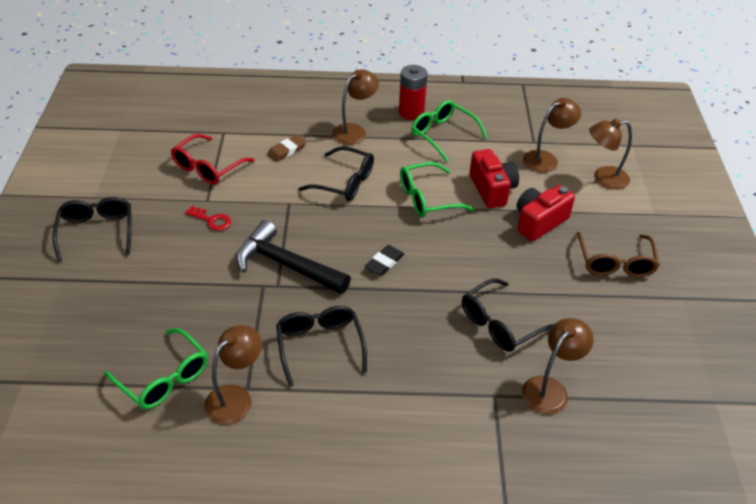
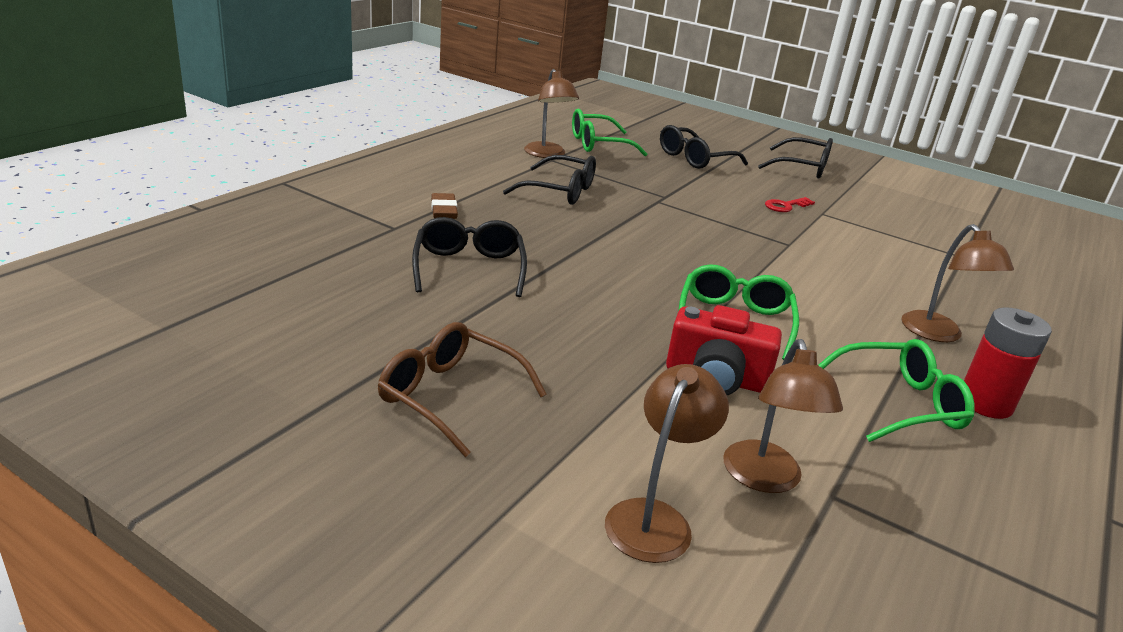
camera: 120 degrees right, 15 degrees down
red glasses [171,134,255,185] -> none
black hammer [236,220,351,294] -> none
brown eraser [267,135,306,162] -> brown eraser moved to [431,193,458,219]
black glasses [298,146,374,201] -> black glasses moved to [660,125,748,169]
black eraser [365,245,404,276] -> none
red camera [516,185,575,241] -> none
brown lamp [522,318,594,414] -> none

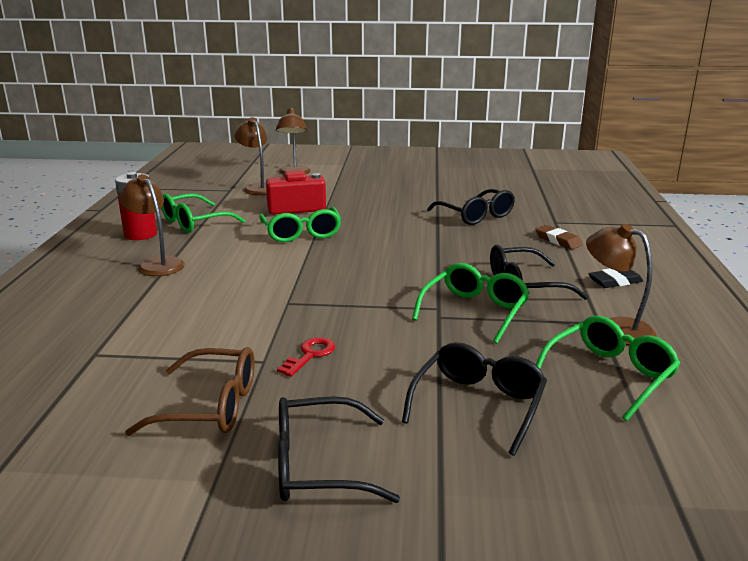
camera: 155 degrees right, 5 degrees down
brown glasses [378,322,547,457] -> brown glasses moved to [125,347,255,436]
none -> green glasses [412,263,530,343]
none -> black eraser [588,268,643,288]

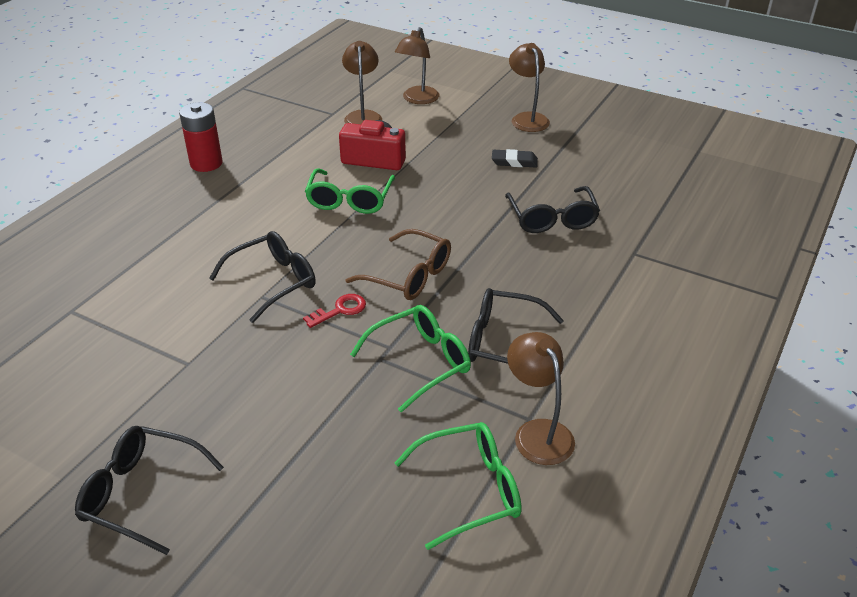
camera: 25 degrees right, 15 degrees up
brown lamp [119,174,185,276] -> brown lamp moved to [509,43,550,132]
brown glasses [125,347,255,436] -> brown glasses moved to [346,229,451,300]
green glasses [161,193,246,233] -> none
red key [277,337,335,377] -> red key moved to [303,294,366,328]
black glasses [402,342,547,456] -> black glasses moved to [209,231,316,323]
brown eraser [536,225,583,249] -> none
black eraser [588,268,643,288] -> black eraser moved to [492,149,538,167]

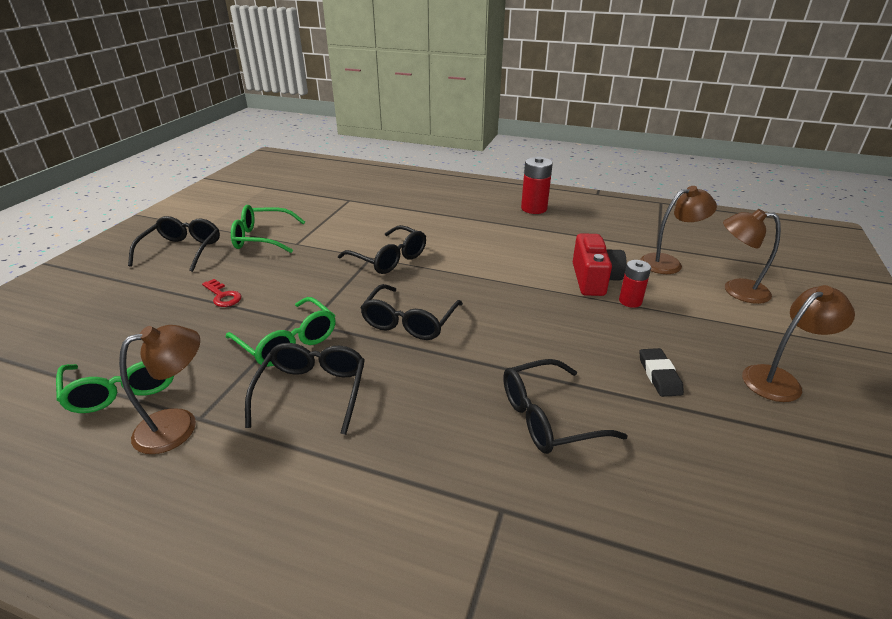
camera: 80 degrees right, 5 degrees down
red key [303,294,366,328] -> red key moved to [202,279,241,307]
green glasses [305,168,395,214] -> green glasses moved to [231,205,305,253]
brown glasses [346,229,451,300] -> black glasses [360,284,463,340]
none -> red battery [619,260,651,308]

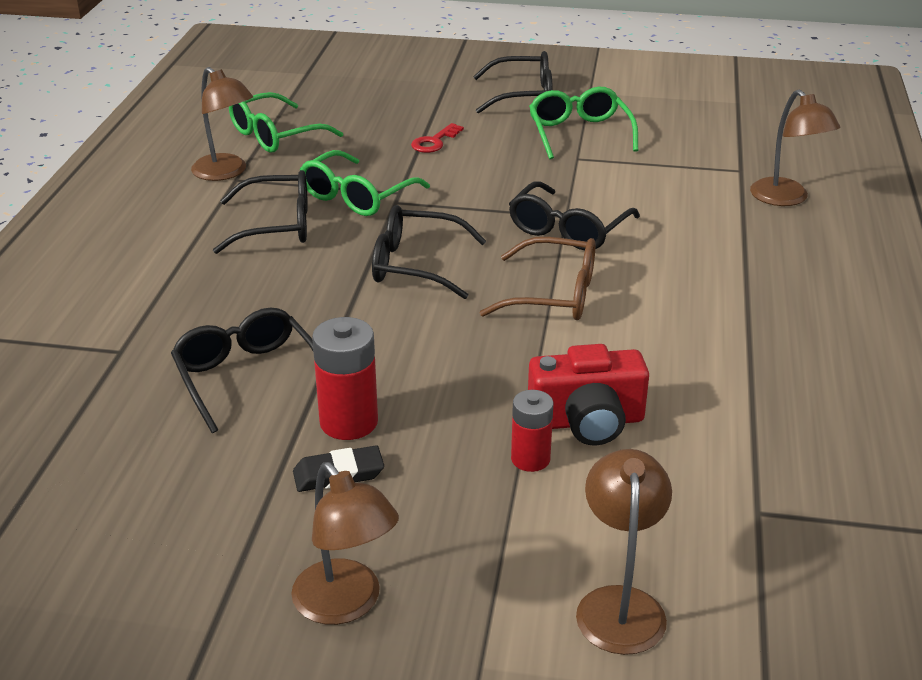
camera: 80 degrees right, 0 degrees up
red battery [521,157,553,214] -> red battery moved to [312,317,378,440]
brown lamp [640,186,717,274] -> brown lamp moved to [750,89,841,206]
none -> brown glasses [479,237,596,320]

